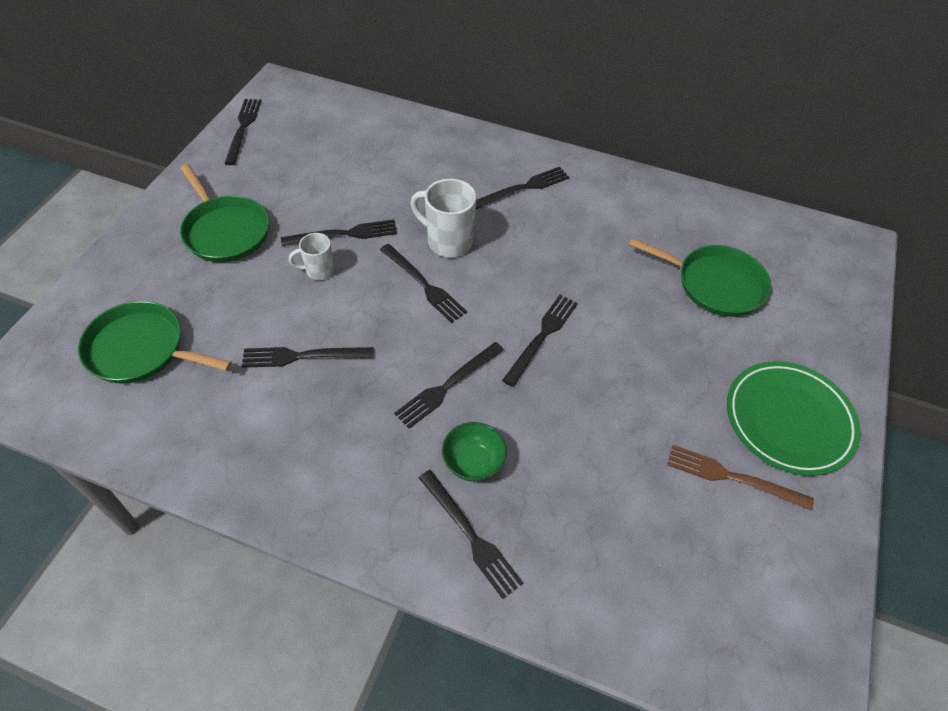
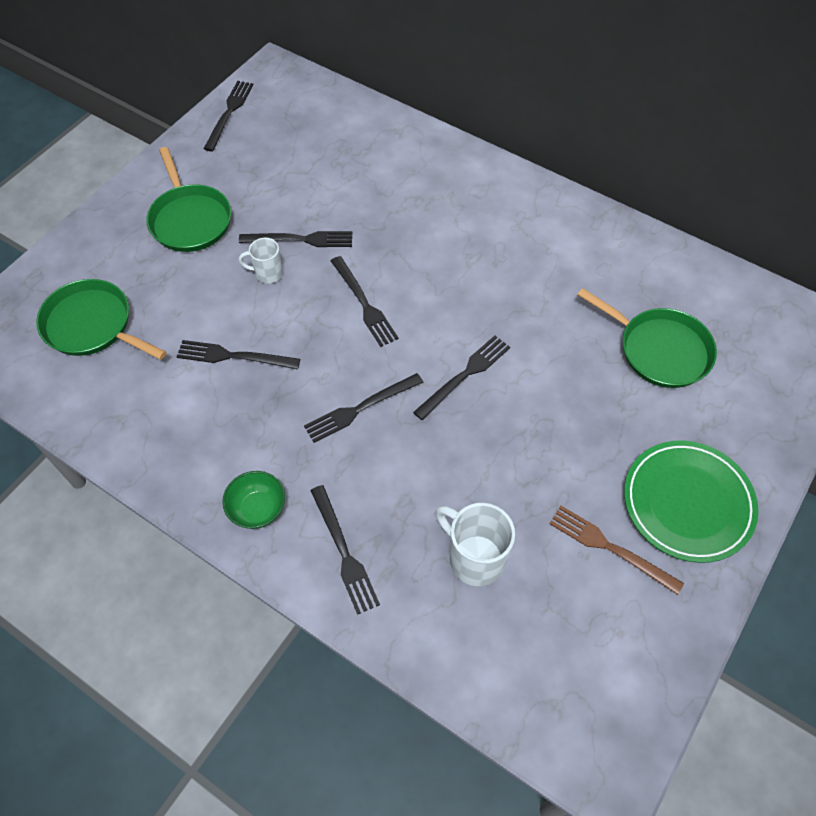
camera: 15 degrees right, 5 degrees up
white mug [411,179,476,257] -> white mug moved to [436,503,515,586]
green bowl [442,422,507,482] -> green bowl moved to [222,471,285,529]
black fork [476,167,569,209] -> none

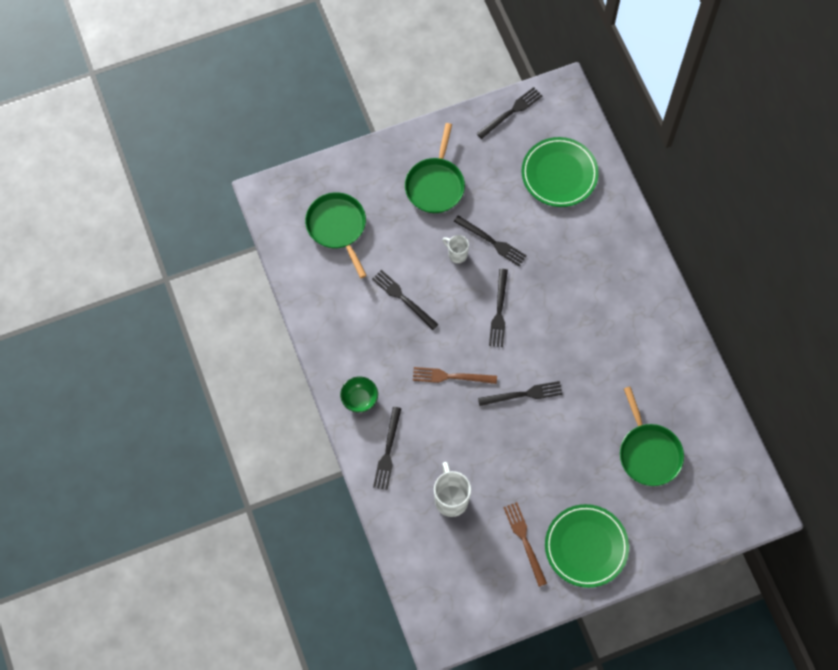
camera: 35 degrees right, 10 degrees up
black fork [304,373,423,443] -> brown fork [413,367,497,384]
none -> green plate [521,137,599,207]

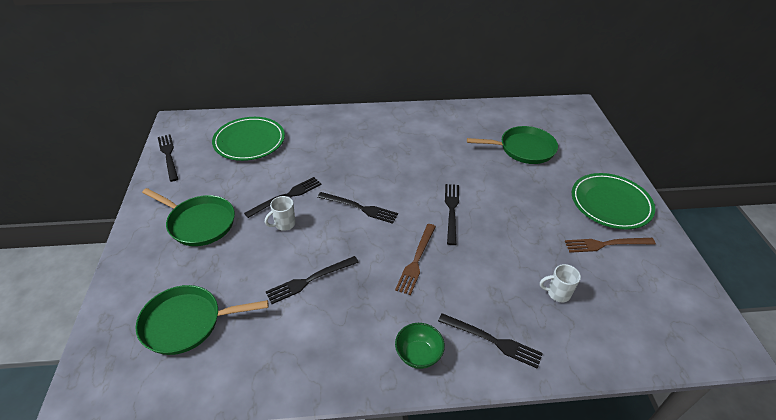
camera: 75 degrees left, 25 degrees down
white mug [434,462,471,517] -> white mug [540,264,581,302], size x0.60

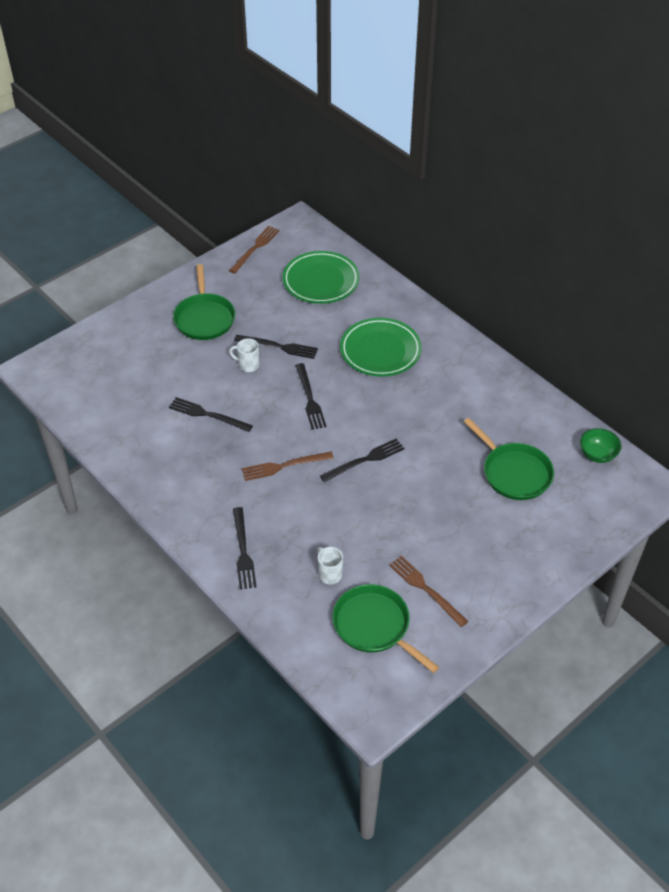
camera: 55 degrees right, 5 degrees up
green pan [136,285,268,355] -> green pan moved to [333,584,439,673]
black fork [158,135,178,182] -> brown fork [229,226,280,274]
green bowl [395,323,445,369] -> green bowl moved to [580,428,622,463]
green plate [572,173,655,229] -> green plate moved to [340,318,422,377]

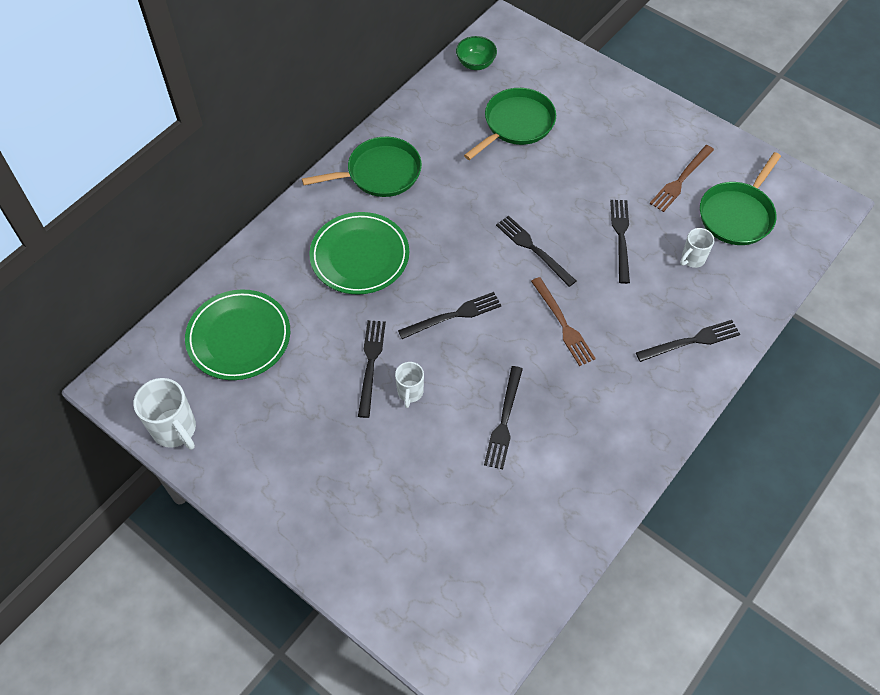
camera: 100 degrees left, 10 degrees up
green pan [173,264,235,340] -> green pan moved to [302,137,422,197]
brown fork [229,226,280,274] -> white mug [134,378,196,449]
none -> black fork [610,200,630,284]

